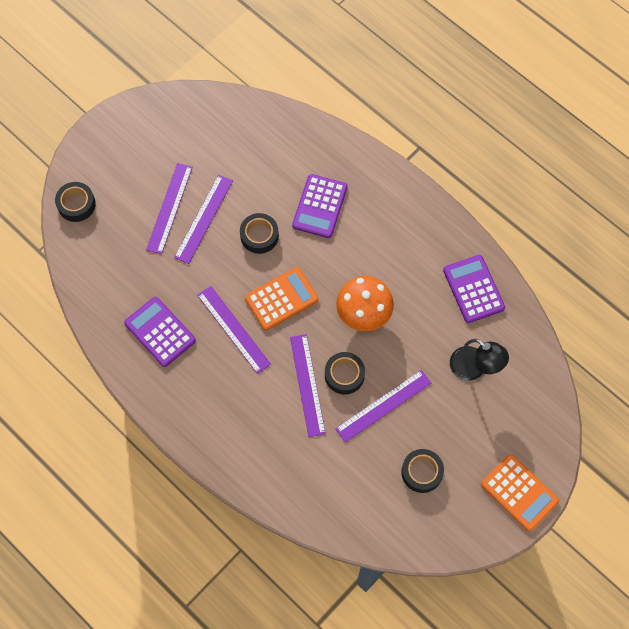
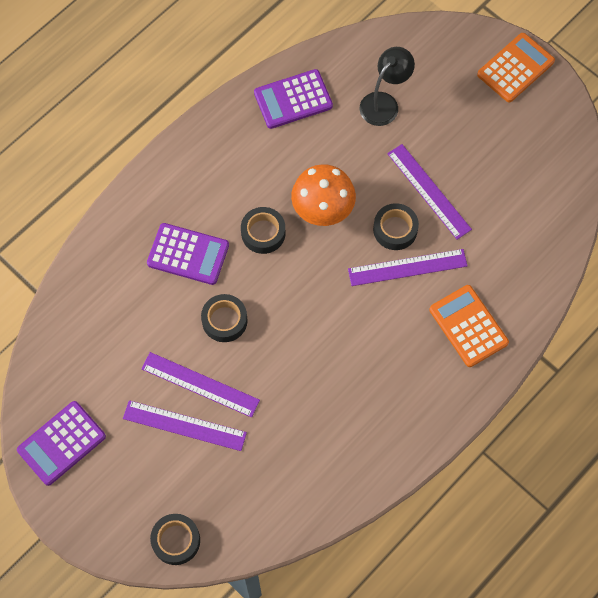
camera: 90 degrees left, 0 degrees up
purple calculator [124,297,196,367] -> purple calculator moved to [17,401,106,486]
purple ruler [197,286,271,374] -> none
orange calculator [245,267,319,330] -> orange calculator moved to [429,285,509,367]
black tape [401,449,444,493] -> black tape moved to [241,207,285,254]

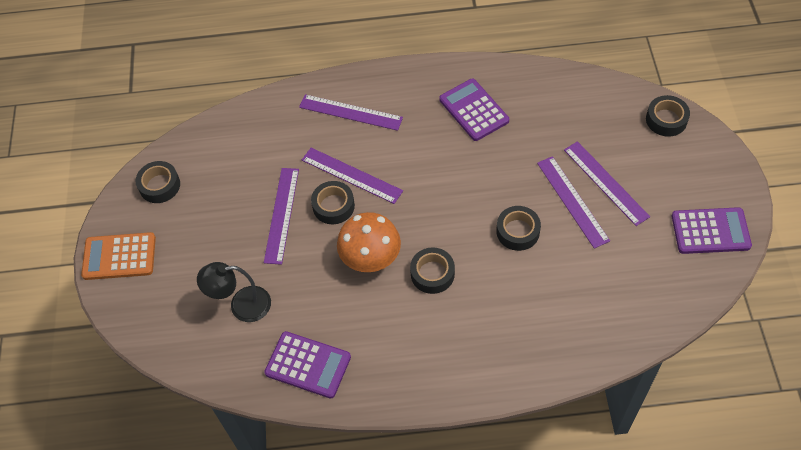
camera: 135 degrees left, 10 degrees down
purple calculator [147,223,229,285] -> purple calculator moved to [439,79,509,141]
orange calculator [429,285,509,367] -> purple ruler [299,94,403,131]
none -> black tape [135,161,180,203]

